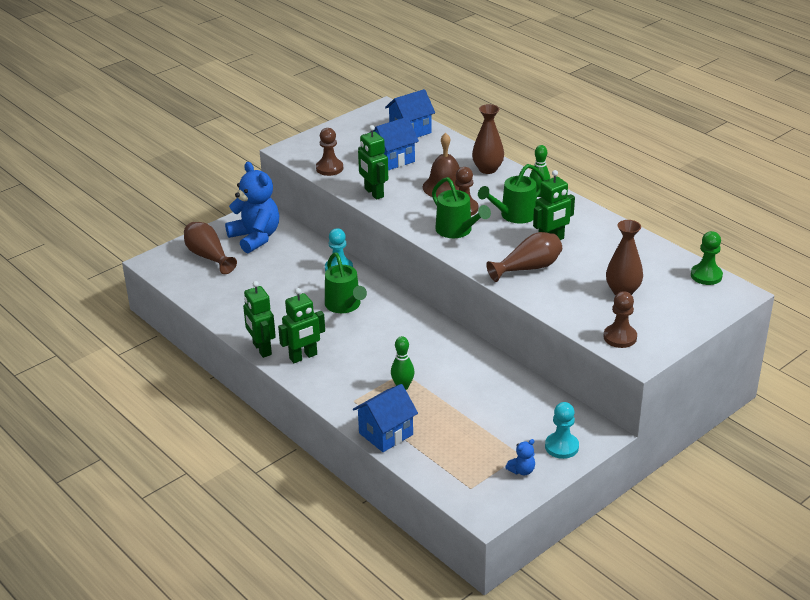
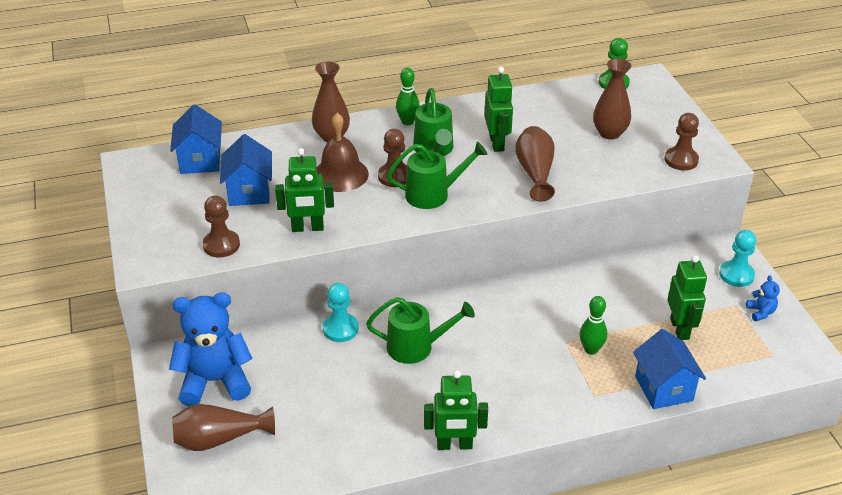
camera: 65 degrees left, 5 degrees up
green robot [278,288,325,363] -> green robot moved to [668,255,707,340]

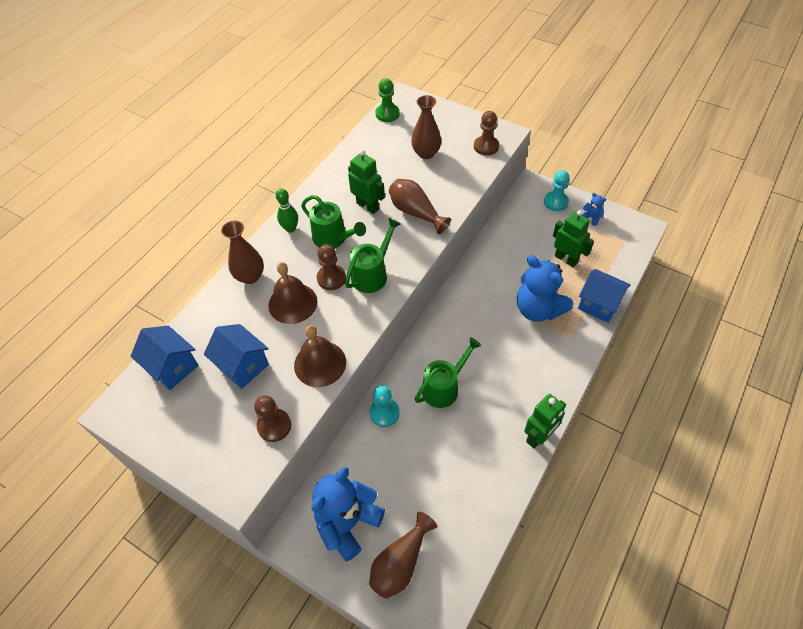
camera: 40 degrees left, 15 degrees up
green robot [275,148,334,232] -> brown bell [294,325,346,387]
green bowling pin [580,296,607,355] -> blue teddy bear [517,255,573,322]

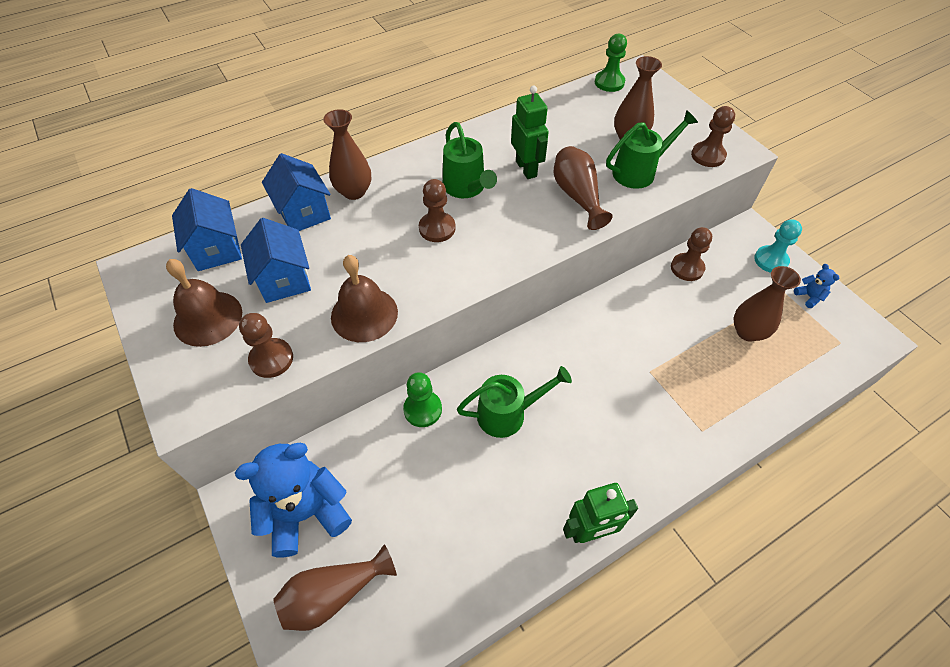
camera: 25 degrees right, 0 degrees up
brown bell [268,262,317,324] -> brown bell moved to [166,259,242,347]
green bowling pin [276,188,298,233] -> none
green watering can [345,218,401,293] -> green watering can moved to [606,110,698,189]
turquoise pawn [370,386,400,427] -> green pawn [403,372,442,427]
blue teddy bear [517,255,573,322] -> none
green robot [553,210,594,267] -> brown vase [734,266,801,342]
blue house [578,269,631,323] -> blue house moved to [262,153,331,231]
none -> brown pawn [671,227,712,281]

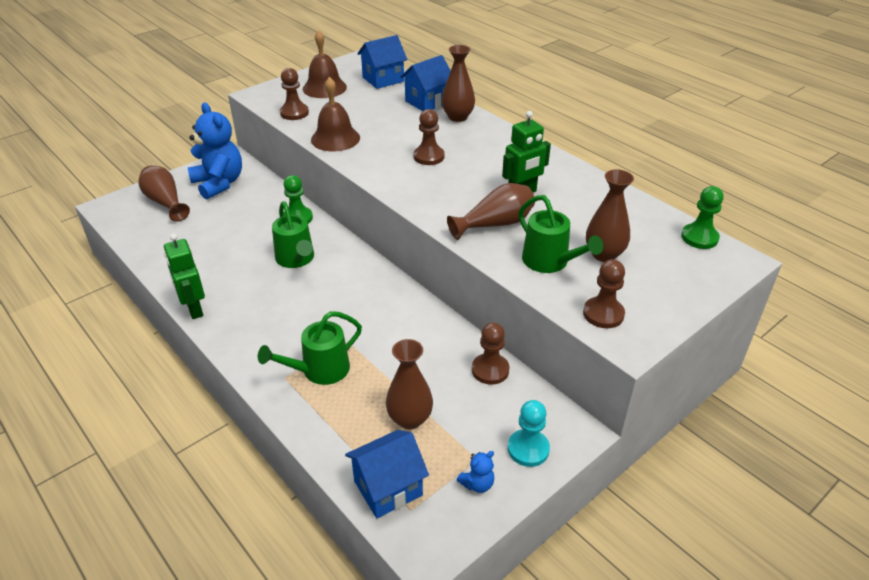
camera: 80 degrees right, 15 degrees down
blue house [241,218,311,303] -> blue house moved to [345,430,429,519]
green watering can [443,122,497,198] -> green watering can moved to [258,311,362,385]

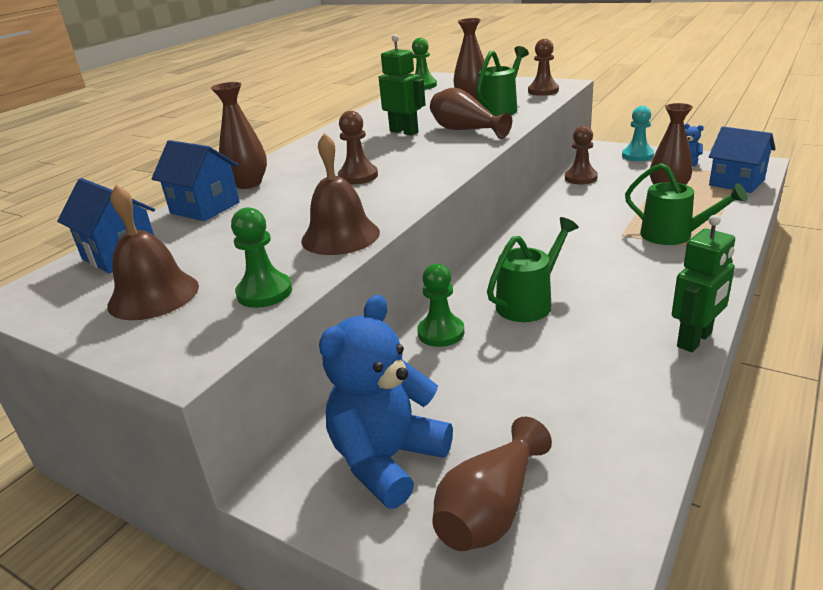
camera: 105 degrees left, 10 degrees down
brown pawn [280,68,309,120] -> green pawn [231,207,292,308]

